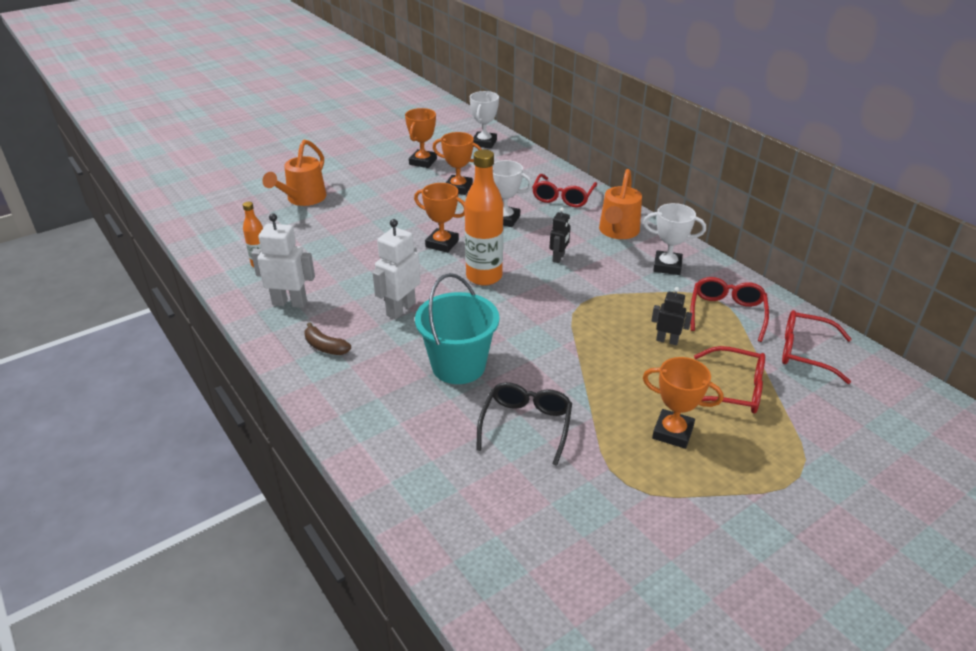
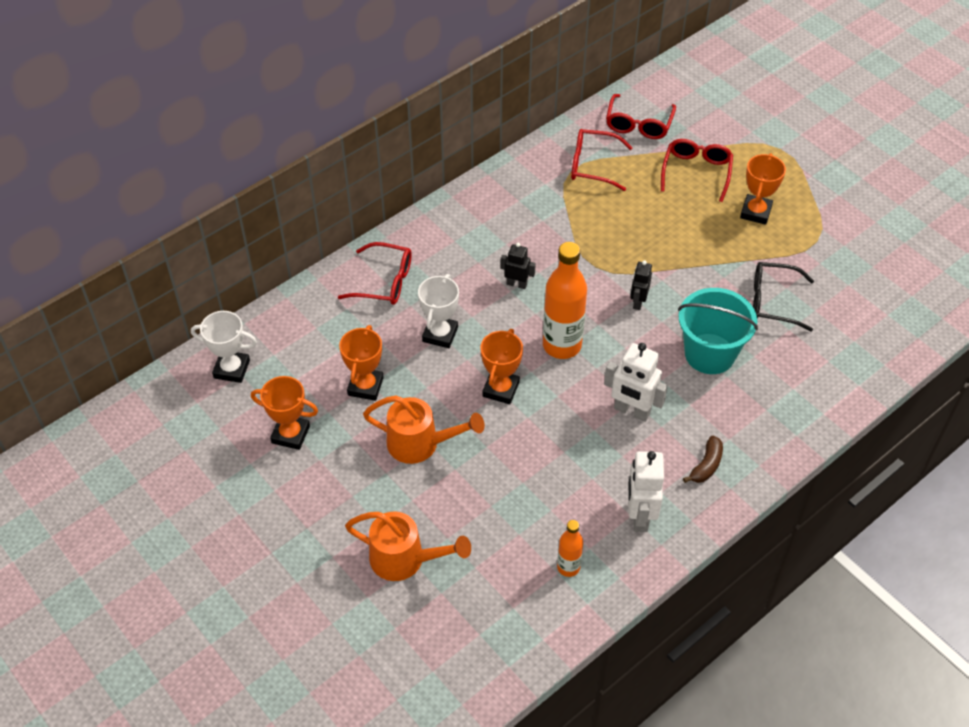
camera: 95 degrees left, 15 degrees up
orange watering can [599,169,642,239] -> orange watering can moved to [363,396,485,464]
white trophy [643,203,706,275] -> none
black robot [651,287,692,345] -> black robot moved to [630,260,652,310]

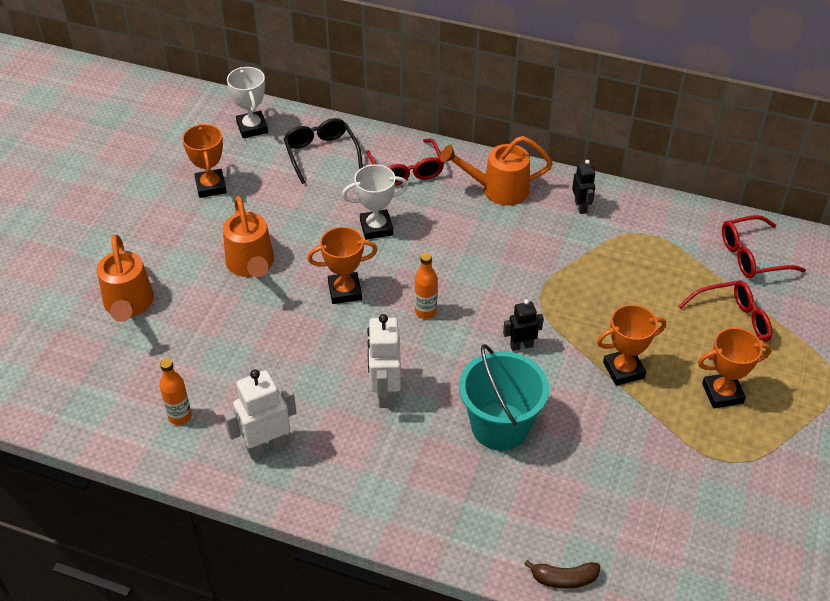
camera: 60 degrees right, 5 degrees down
orange trophy [339,325,384,401] -> orange trophy moved to [597,305,666,386]
black robot [500,243,536,289] -> black robot moved to [572,160,595,214]
orange bottle [543,242,587,359] -> orange bottle [415,253,437,319], size x0.52
red glasses [571,129,633,191] -> none
brown banana [683,436,723,483] -> brown banana moved to [524,560,600,589]
black glasses [753,262,814,332] -> black glasses moved to [283,118,363,184]
none -> orange watering can [440,136,553,206]

